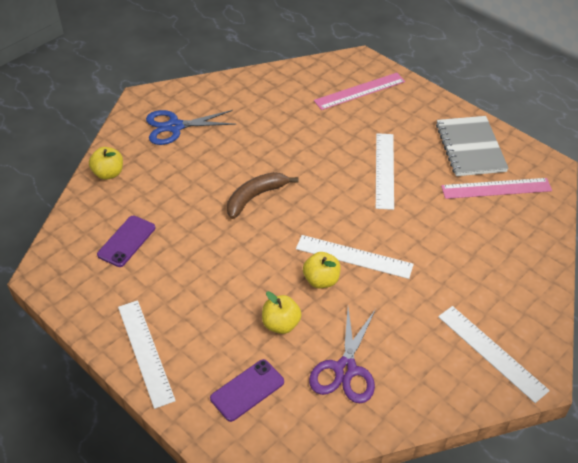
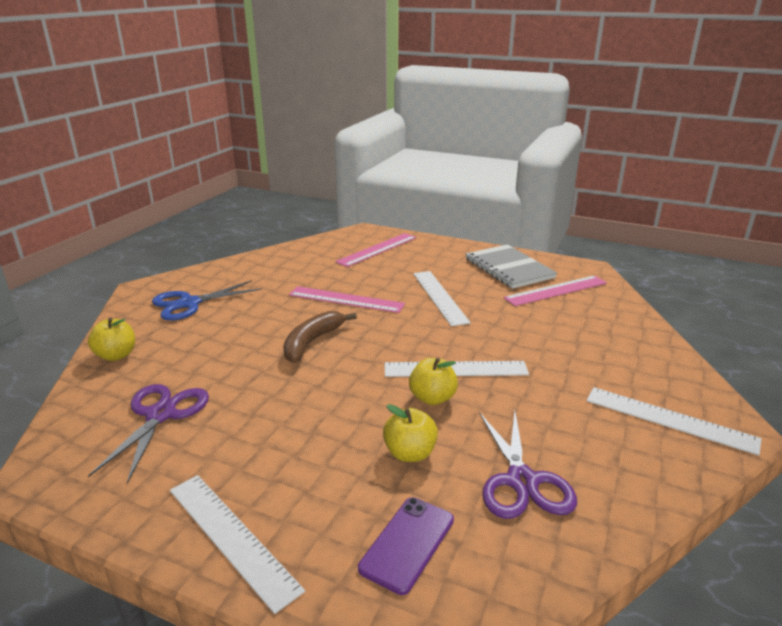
camera: 20 degrees left, 20 degrees down
purple phone [97,216,155,267] -> purple scissors [88,384,209,483]
none -> pink ruler [289,286,405,313]

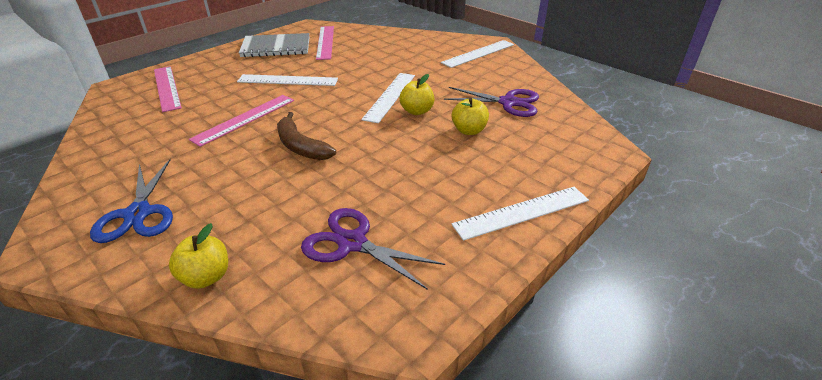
camera: 70 degrees left, 10 degrees up
purple phone [358,497,454,595] -> none

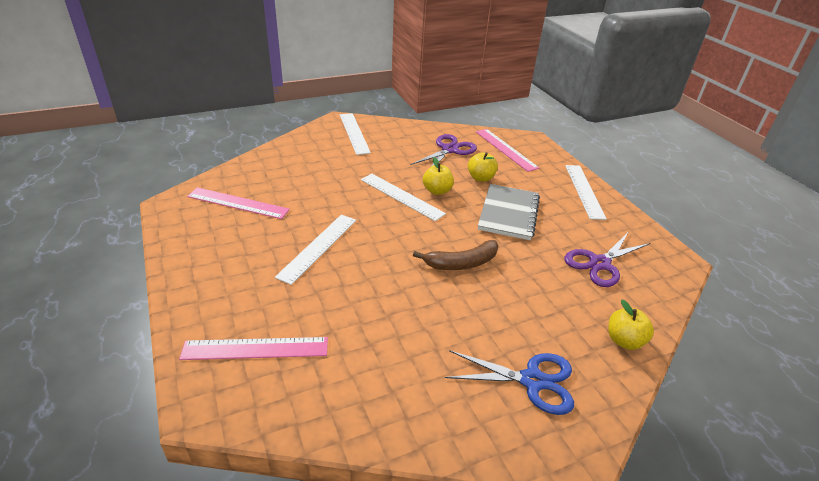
camera: 70 degrees left, 0 degrees up
pink ruler [189,95,294,147] -> pink ruler moved to [476,129,539,172]
grey notebook [239,33,310,57] -> grey notebook moved to [478,184,540,240]

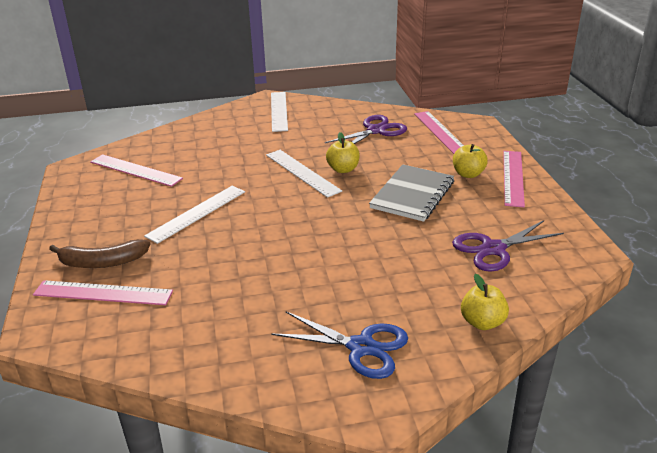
camera: 15 degrees right, 5 degrees down
brown banana [413,240,498,270] -> brown banana moved to [49,239,151,268]
yellow apple [468,153,498,182] -> yellow apple moved to [453,144,488,178]
white ruler [565,165,607,220] -> pink ruler [503,151,525,208]

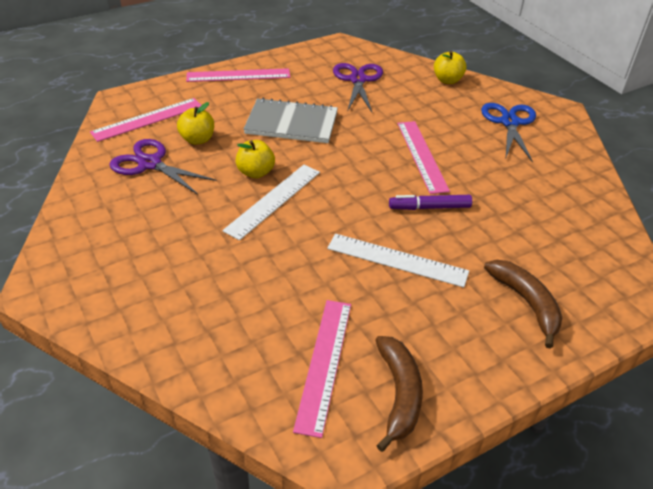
camera: 110 degrees left, 10 degrees up
pink ruler [33,280,173,305] -> pink ruler moved to [397,121,450,194]
white ruler [271,92,288,132] -> none
purple scissors [452,220,564,272] -> purple scissors turned 135 degrees counterclockwise [333,63,383,112]
yellow apple [453,144,488,178] -> yellow apple moved to [177,102,214,145]
none -> brown banana [375,336,423,452]
none -> purple marker [389,195,472,210]

